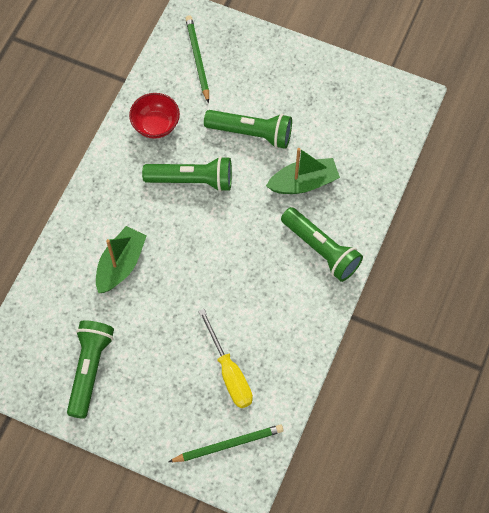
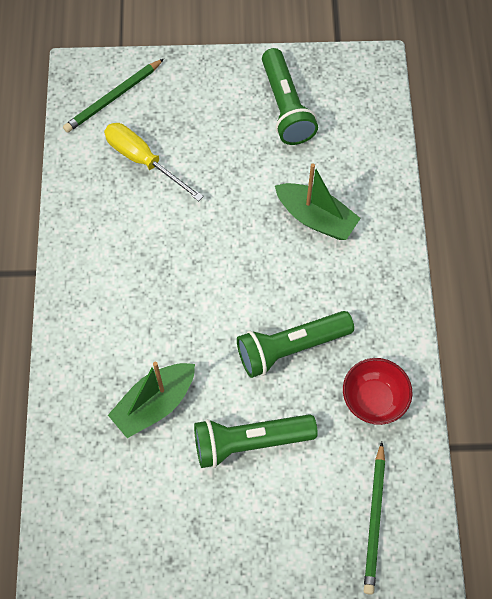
camera: 155 degrees right, 0 degrees up
green boat [96,226,147,293] -> green boat turned 60 degrees counterclockwise [275,163,361,240]
green pencil [185,15,209,103] -> green pencil turned 45 degrees clockwise [364,442,385,595]
green flashlight [281,207,363,282] -> none

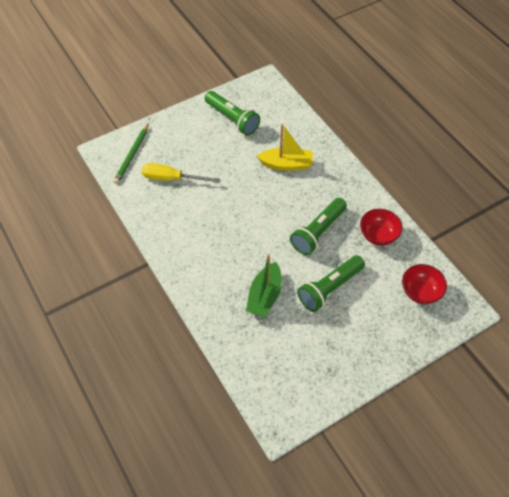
camera: 30 degrees left, 10 degrees down
green boat [275,163,361,240] -> yellow boat [257,124,313,171]
green pencil [364,442,385,595] -> red bowl [402,264,447,304]

